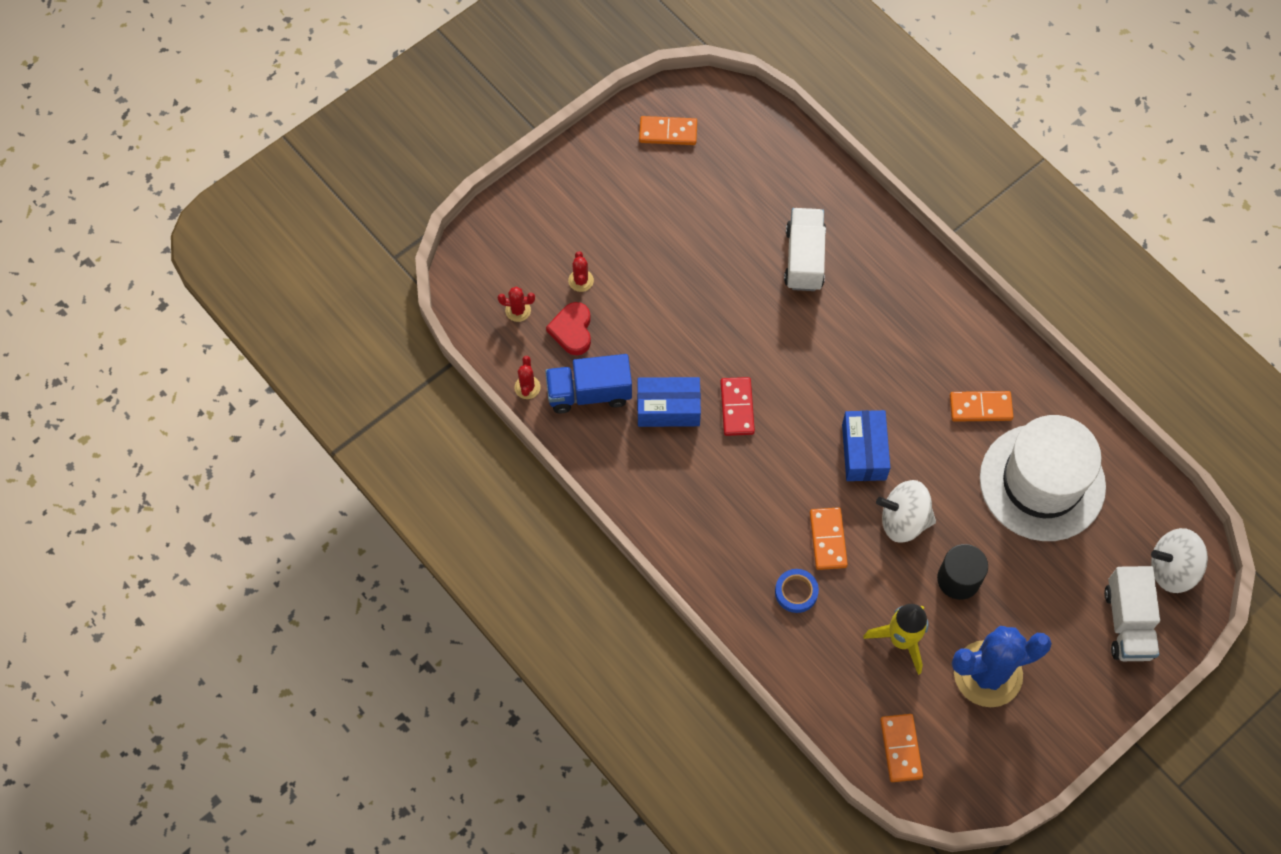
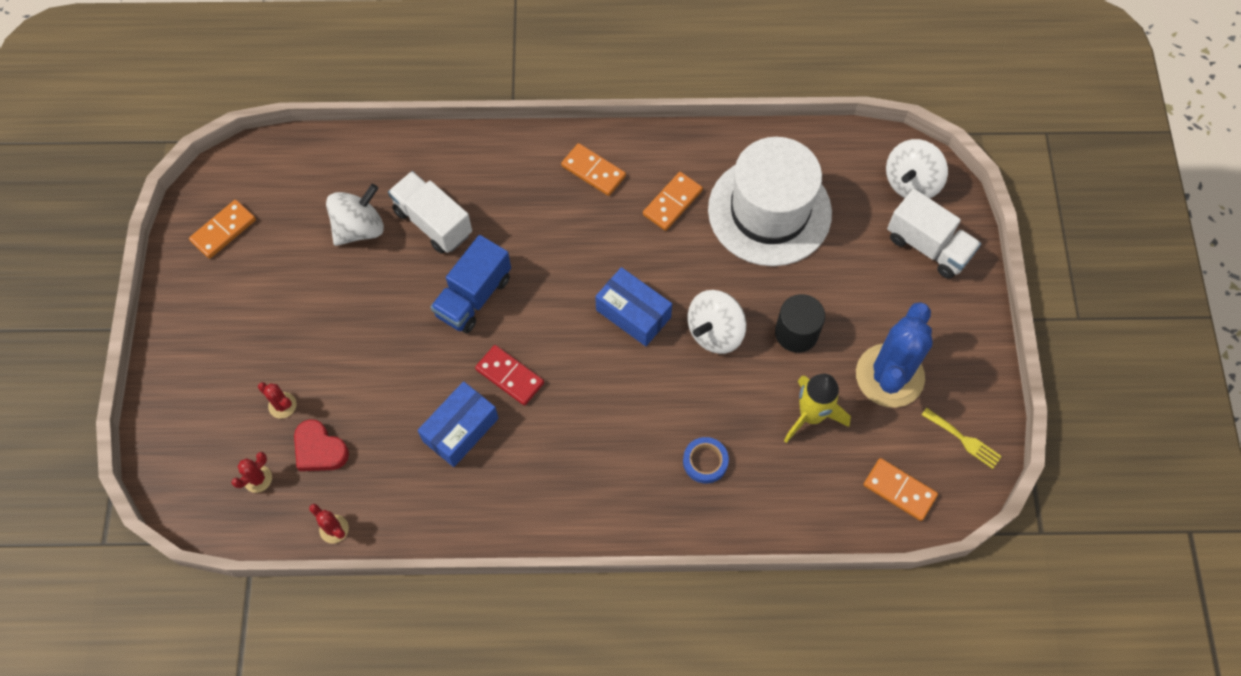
camera: 50 degrees left, 0 degrees up
blue truck [545,354,632,413] -> blue truck moved to [430,235,511,333]
orange domino [810,507,848,570] -> orange domino moved to [561,143,626,196]
none -> white spinning top [326,184,384,246]
none -> yellow fork [922,408,1002,469]

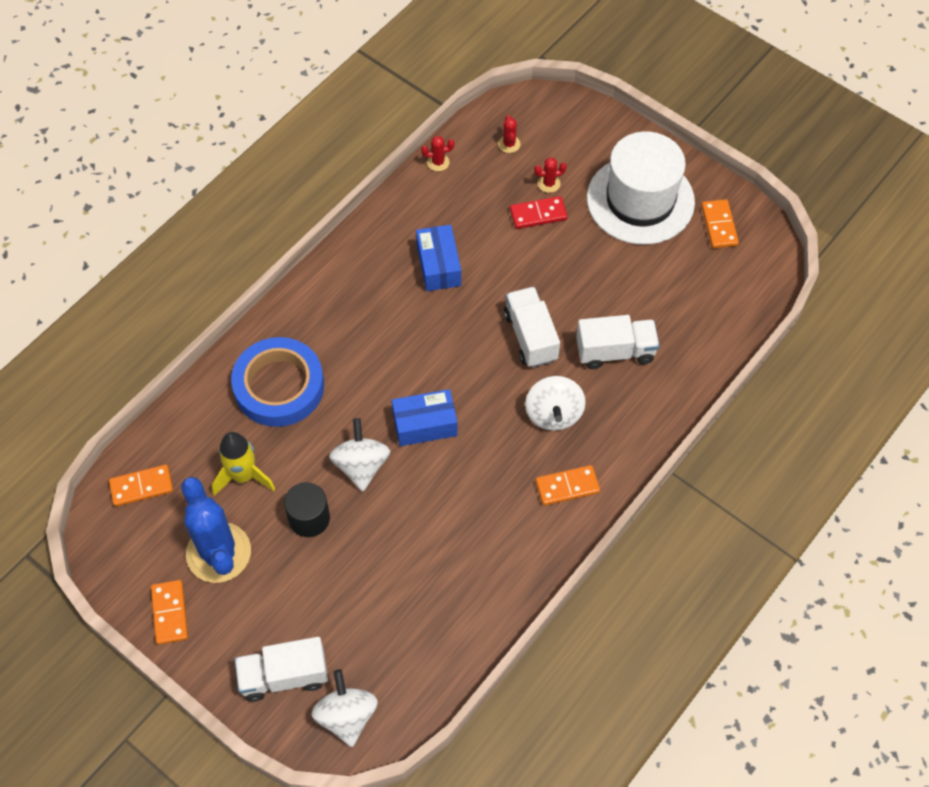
camera: 130 degrees right, 5 degrees down
red heart [294,419,349,471] -> none
white spinning top [326,184,384,246] -> white spinning top moved to [525,376,586,431]
blue truck [430,235,511,333] -> white truck [504,287,560,368]
red domino [475,345,544,406] -> red domino moved to [510,196,567,229]
orange domino [643,172,703,231] -> orange domino moved to [151,580,188,645]
blue tape [683,437,729,483] -> blue tape [231,337,324,427], size x2.32
white hat [708,137,832,266] -> white hat moved to [587,132,695,245]
yellow fork [922,408,1002,469] -> none

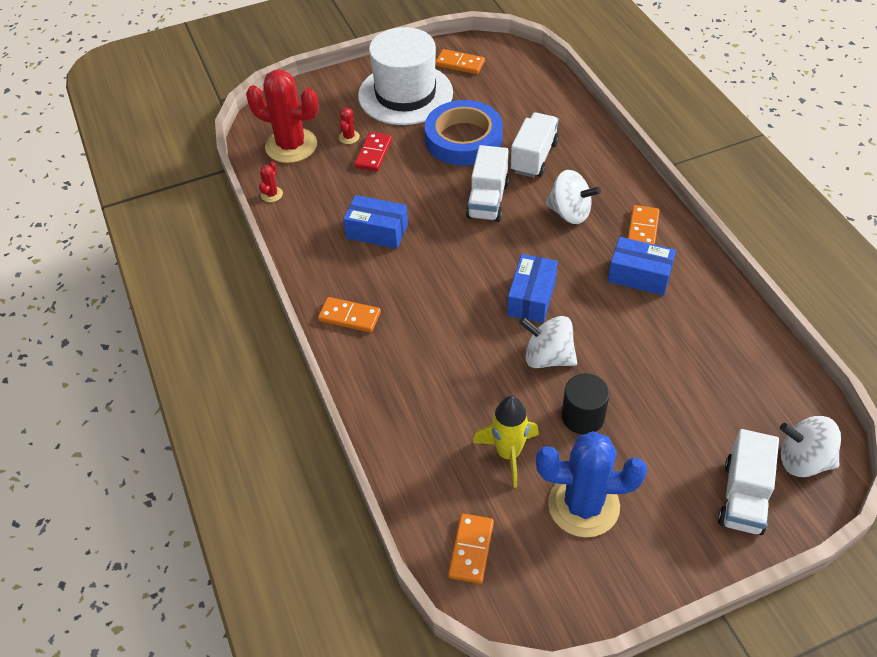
camera: 60 degrees left, 10 degrees down
orange domino [151,580,188,645] -> orange domino moved to [318,297,381,333]
blue tape [231,337,324,427] -> blue tape moved to [425,100,503,166]
red cactus [498,115,521,153] -> red cactus [246,70,319,163], size x2.48
white truck [504,287,560,368] -> white truck turned 90 degrees counterclockwise [466,145,509,222]
none -> blue box [608,237,676,295]

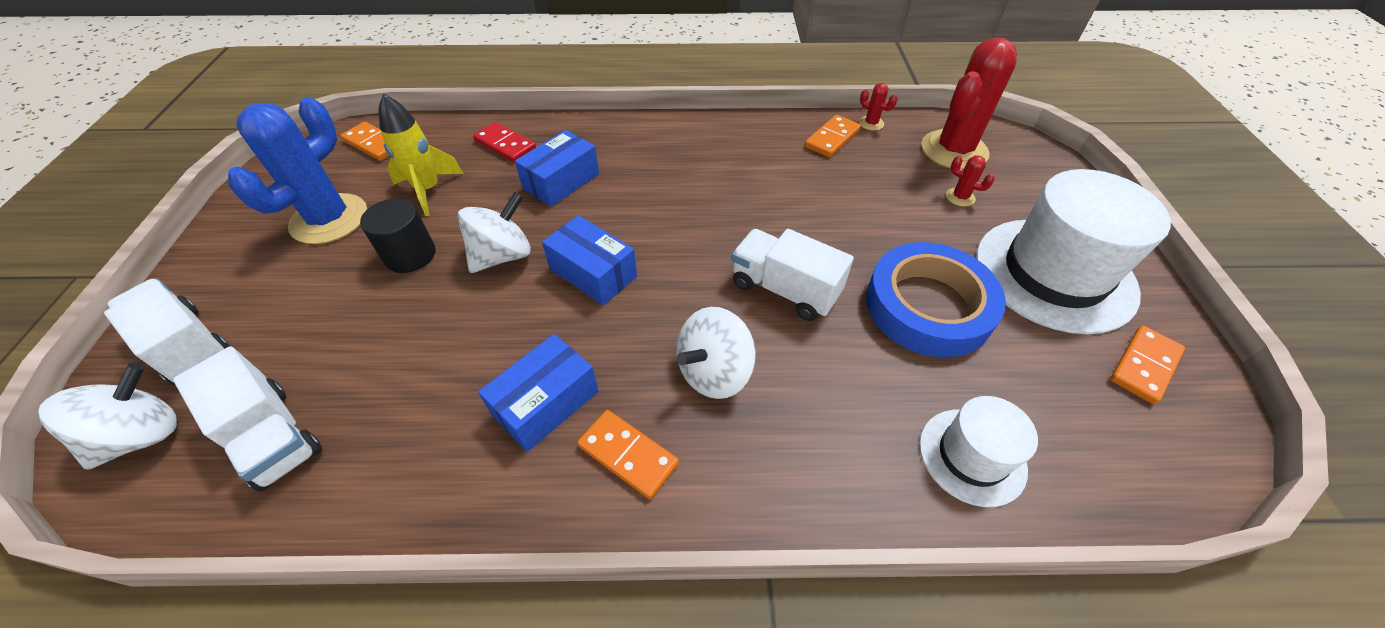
camera: 110 degrees right, 0 degrees up
orange domino [318,297,381,333] -> orange domino moved to [805,115,861,157]
blue box [343,195,408,249] -> blue box moved to [515,130,599,207]
red domino [354,132,392,171] -> red domino moved to [473,122,536,163]
white truck [510,112,559,178] -> white truck moved to [173,346,322,492]
none -> white hat [920,396,1038,507]

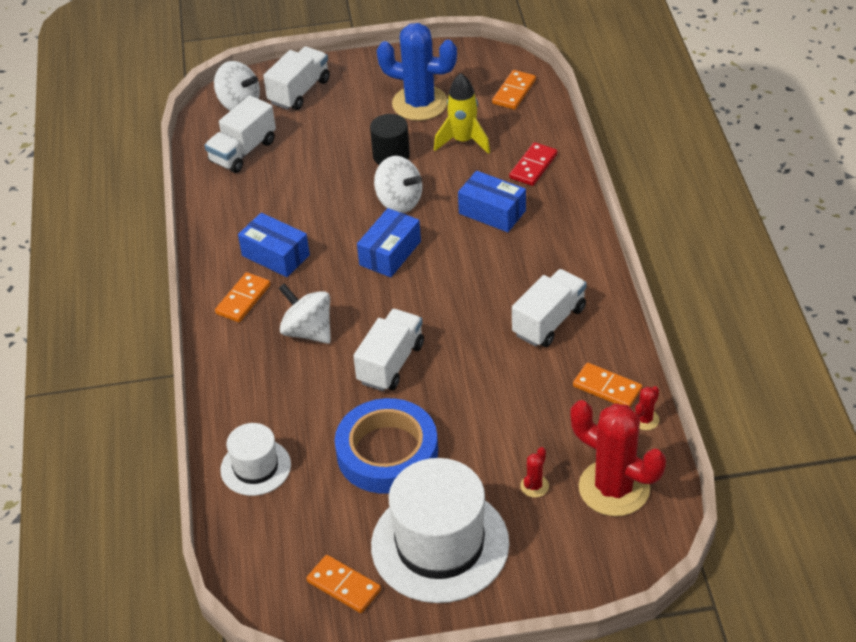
camera: 85 degrees right, 5 degrees down
none -> white truck [512,269,587,347]

